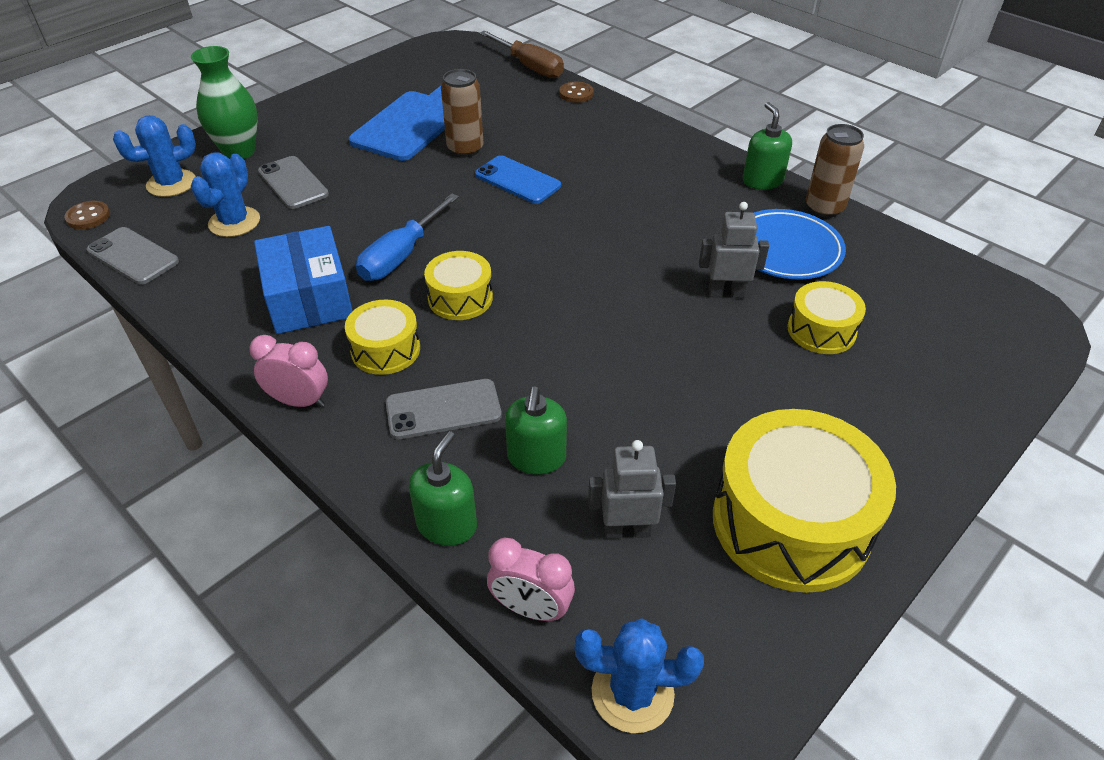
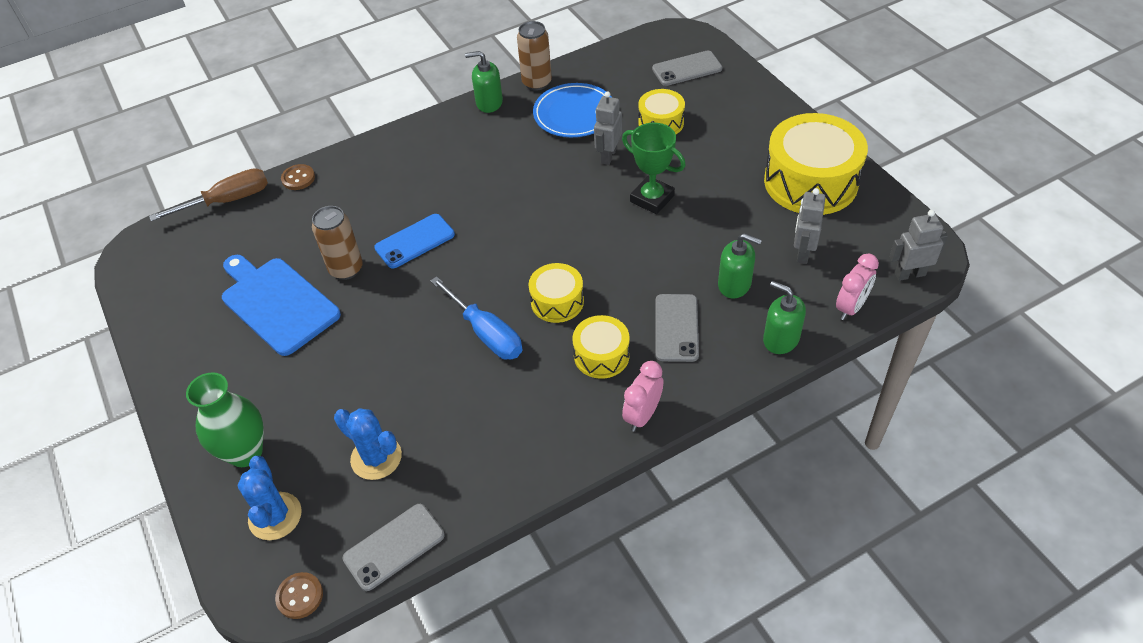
camera: 70 degrees left, 5 degrees up
blue box [254,226,352,334] -> none
grey phone [258,156,329,209] -> grey phone moved to [652,51,722,86]
blue cactus [575,618,704,733] -> grey robot [889,210,948,281]
none -> green trophy [622,123,686,214]

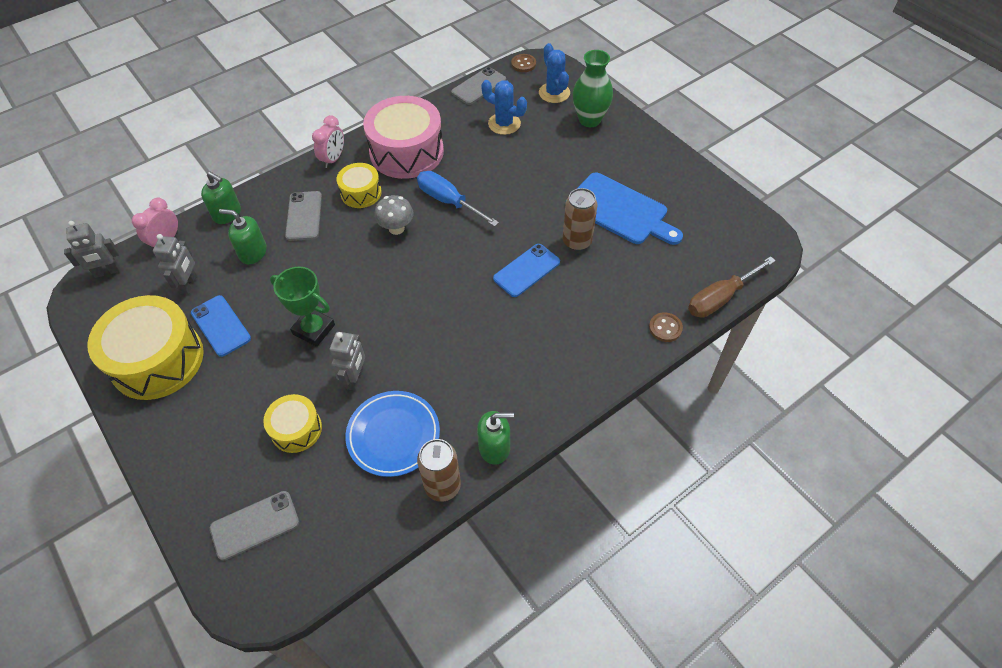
camera: 170 degrees right, 5 degrees up
yellow drum [529,263,584,323] -> grey mushroom [374,195,414,235]
none -> blue phone [191,295,251,357]
none -> pink drum [363,96,444,179]

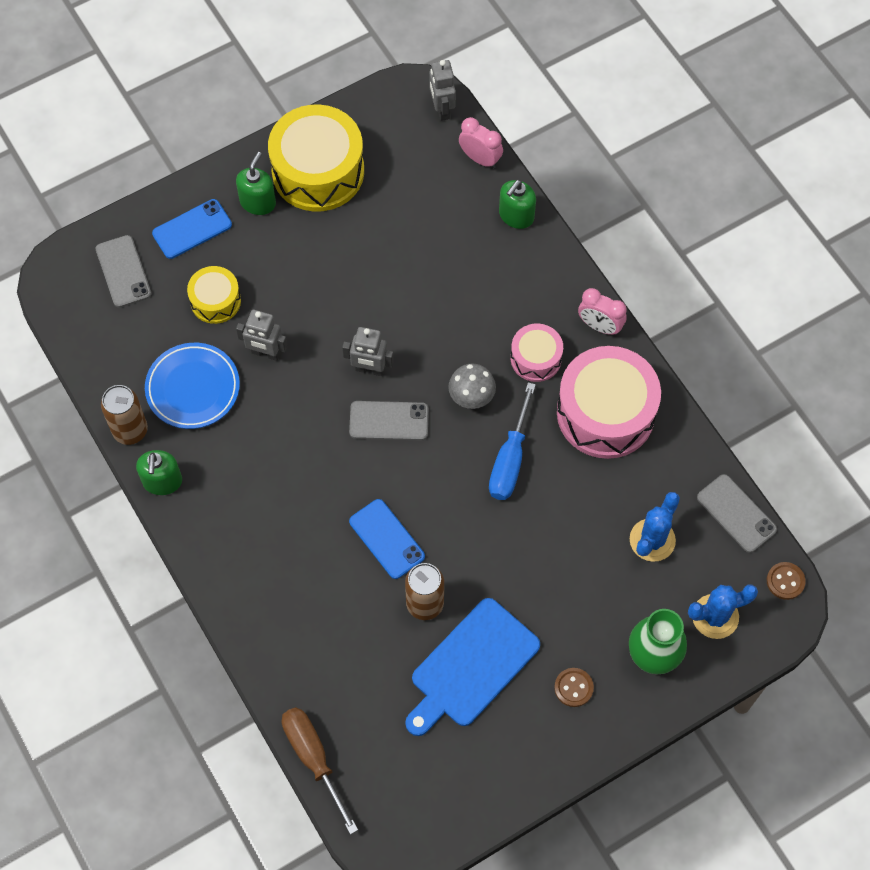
camera: 95 degrees right, 10 degrees up
grey robot [153,234,197,295] -> grey robot moved to [342,327,394,376]
blue phone [191,295,251,357] -> blue phone moved to [152,199,232,259]
green soap dispenser [219,209,267,264] -> green soap dispenser moved to [236,152,276,215]
green trophy [270,267,335,347] -> none
grey phone [285,191,322,241] -> grey phone moved to [349,401,429,440]
yellow drum [337,163,382,208] -> pink drum [510,324,563,382]
blue screwdriver [417,171,499,227] -> blue screwdriver turned 150 degrees clockwise [489,382,536,500]
brown button [649,312,683,342] -> brown button moved to [554,668,594,707]

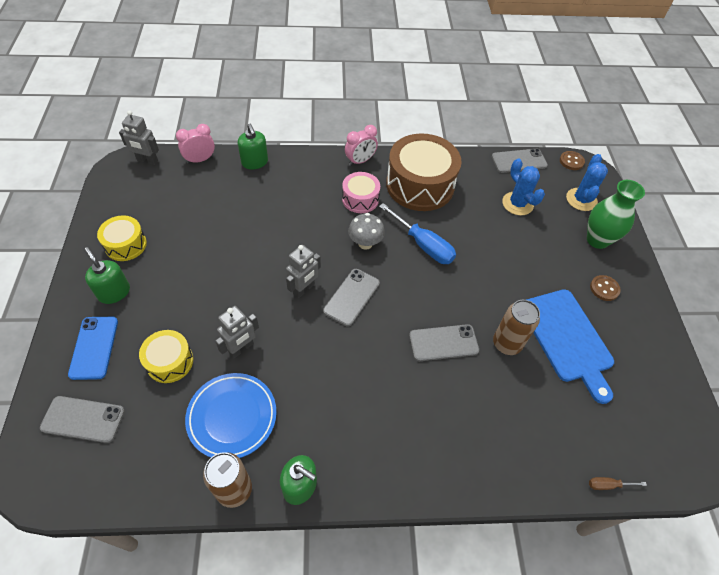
camera: 65 degrees left, 10 degrees down
yellow drum [268,104,364,212] -> yellow drum [97,215,147,261], size x0.53
brown screwdriver [282,707,358,834] -> brown screwdriver [589,477,647,490], size x0.46
blue phone [349,499,425,579] -> grey phone [409,324,479,361]
pink drum [557,346,661,459] -> brown drum [386,133,462,211]

